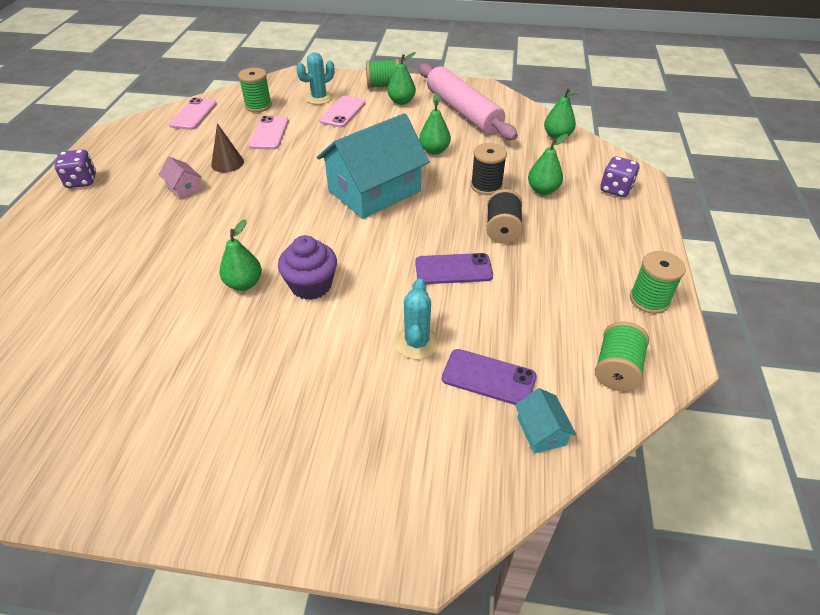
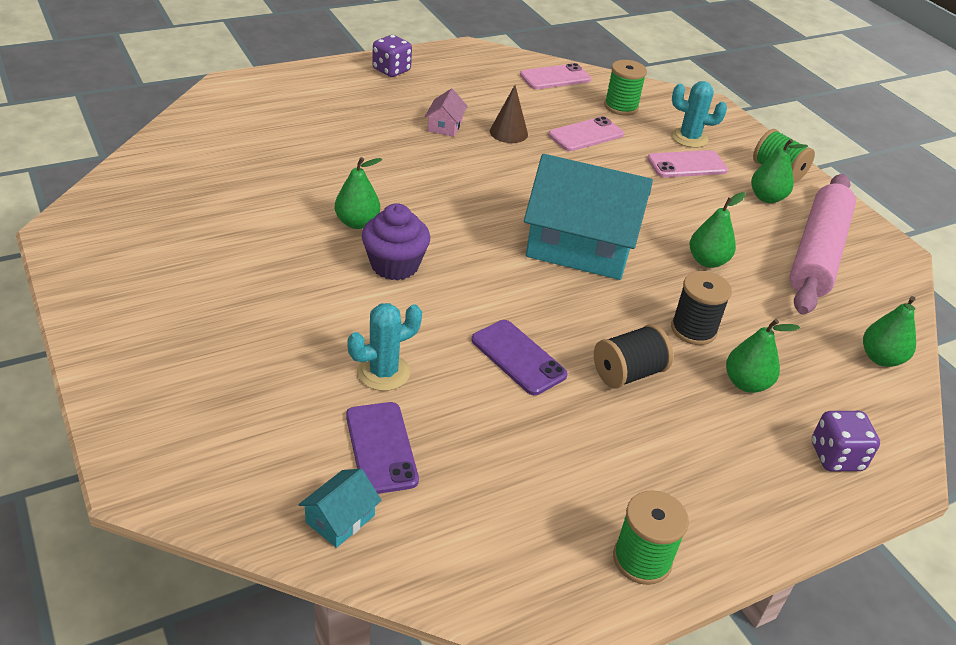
camera: 50 degrees right, 5 degrees down
green spool [595,321,649,391] -> none

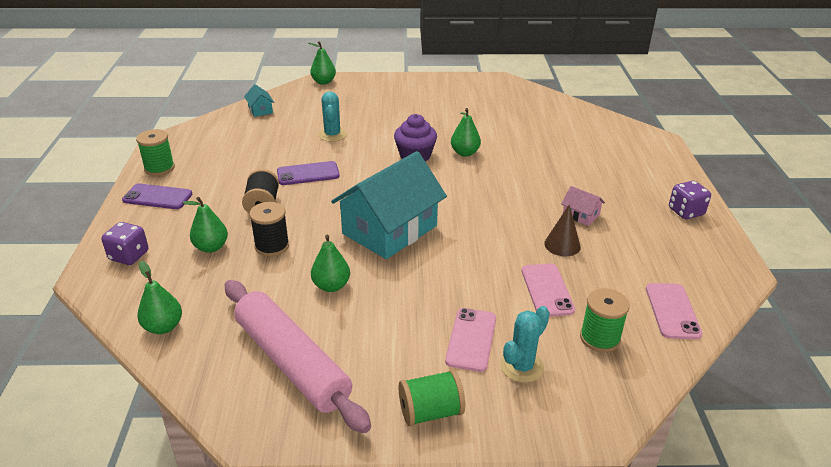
camera: 120 degrees right, 5 degrees down
purple phone [346,402,419,494] -> purple phone moved to [122,183,192,209]
green pear [751,139,808,203] -> green pear moved to [309,41,336,84]

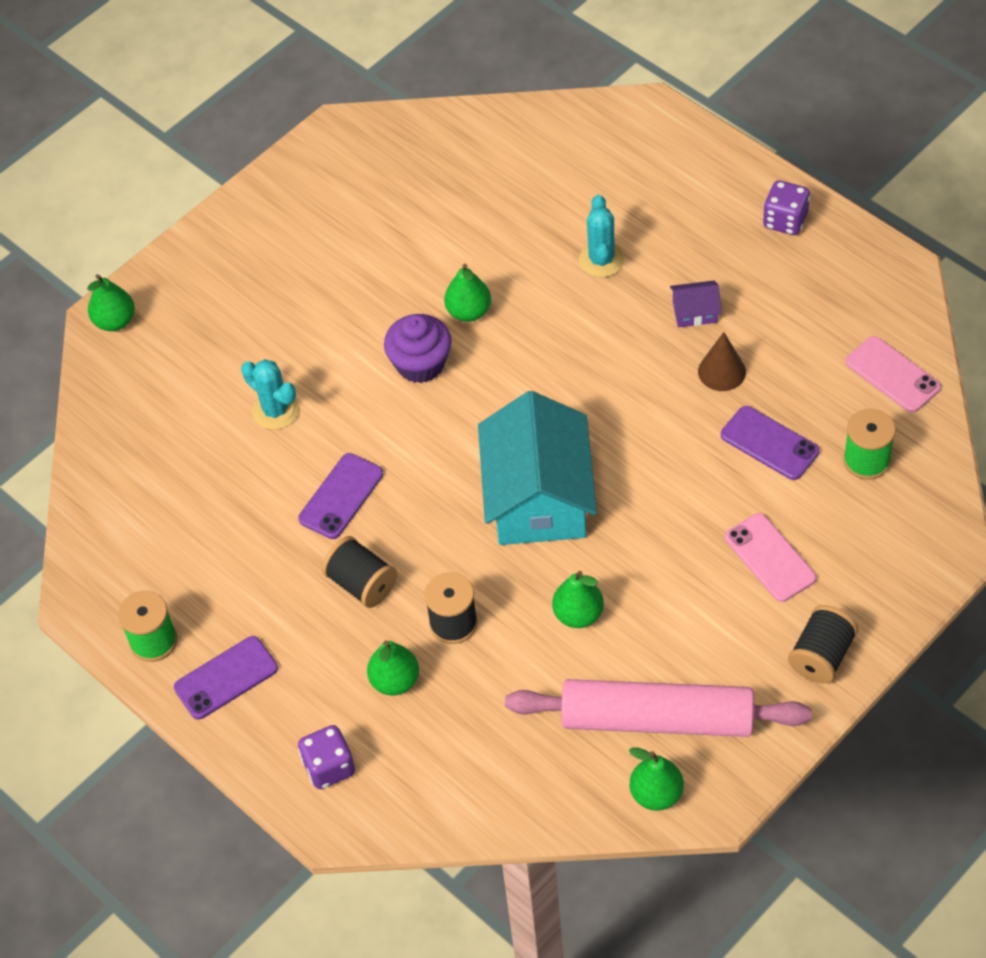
camera: 40 degrees left, 20 degrees up
green pear [137,261,182,334] -> green pear moved to [629,748,684,811]
turquoise house [244,84,274,117] -> none
green spool [399,370,465,426] -> black spool [788,605,858,684]
turquoise cactus [500,306,550,383] -> turquoise cactus moved to [579,195,625,277]
pink phone [522,264,575,317] -> purple phone [721,406,819,480]
pink house [561,186,605,226] -> purple house [670,280,721,327]

